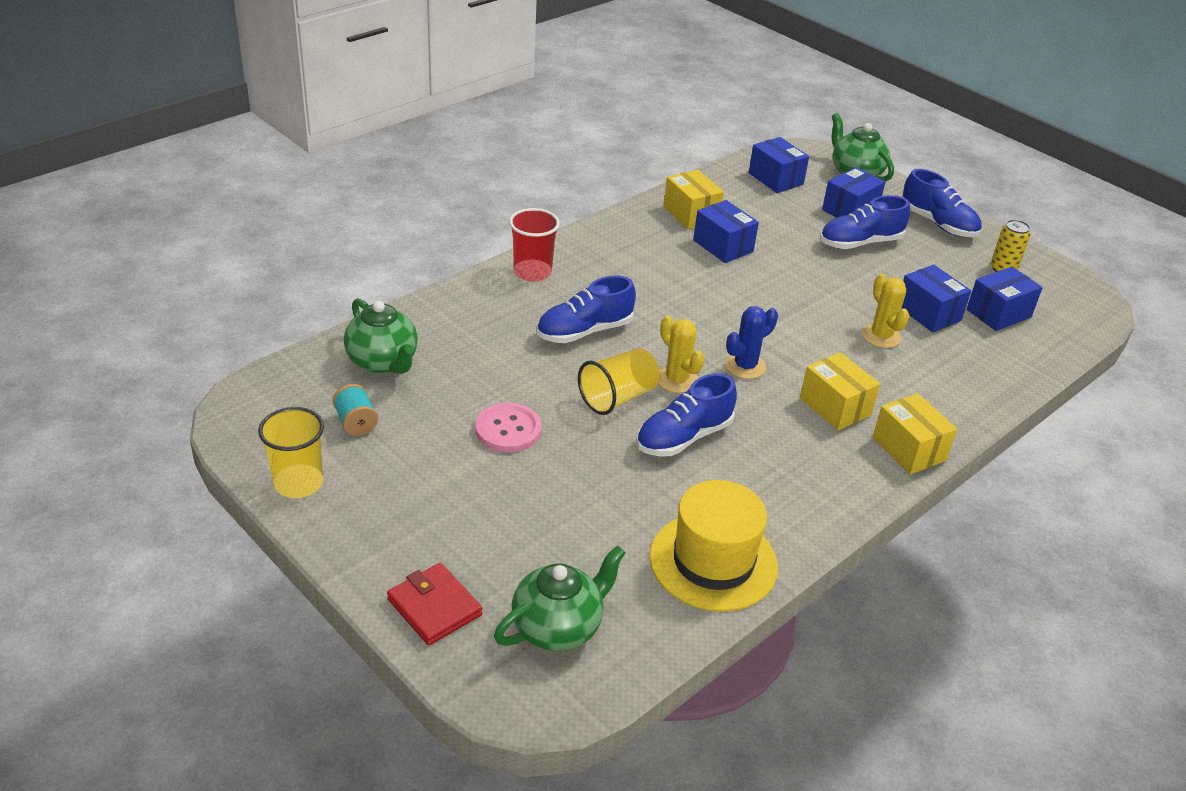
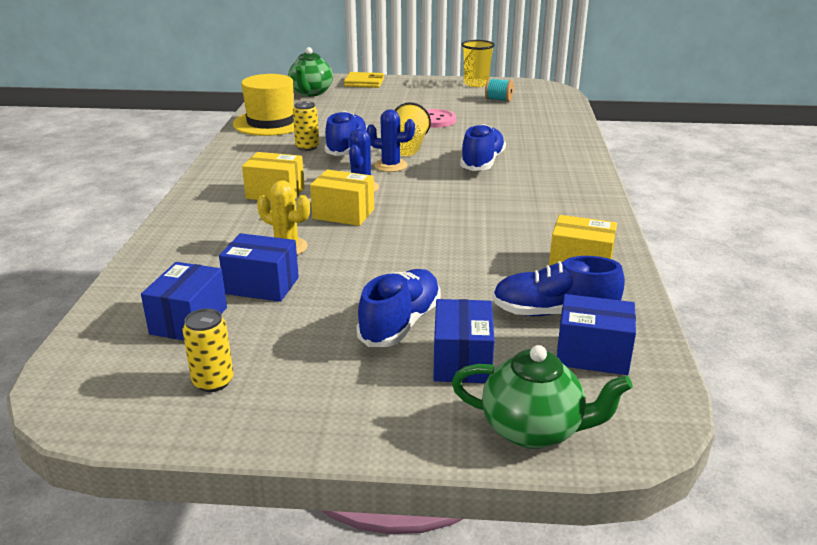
camera: 140 degrees right, 10 degrees down
green teapot [344,298,418,374] -> none
red wallet [387,563,482,645] -> yellow wallet [344,72,384,88]
red cup [509,208,560,282] -> none
yellow cactus [658,315,704,393] -> blue cactus [366,110,415,172]
blue box [693,200,759,263] -> none
yellow box [873,393,957,474] -> yellow box moved to [310,170,374,226]
blue shoe [903,169,982,237] -> blue shoe moved to [492,256,625,316]
none -> yellow can [293,101,319,151]

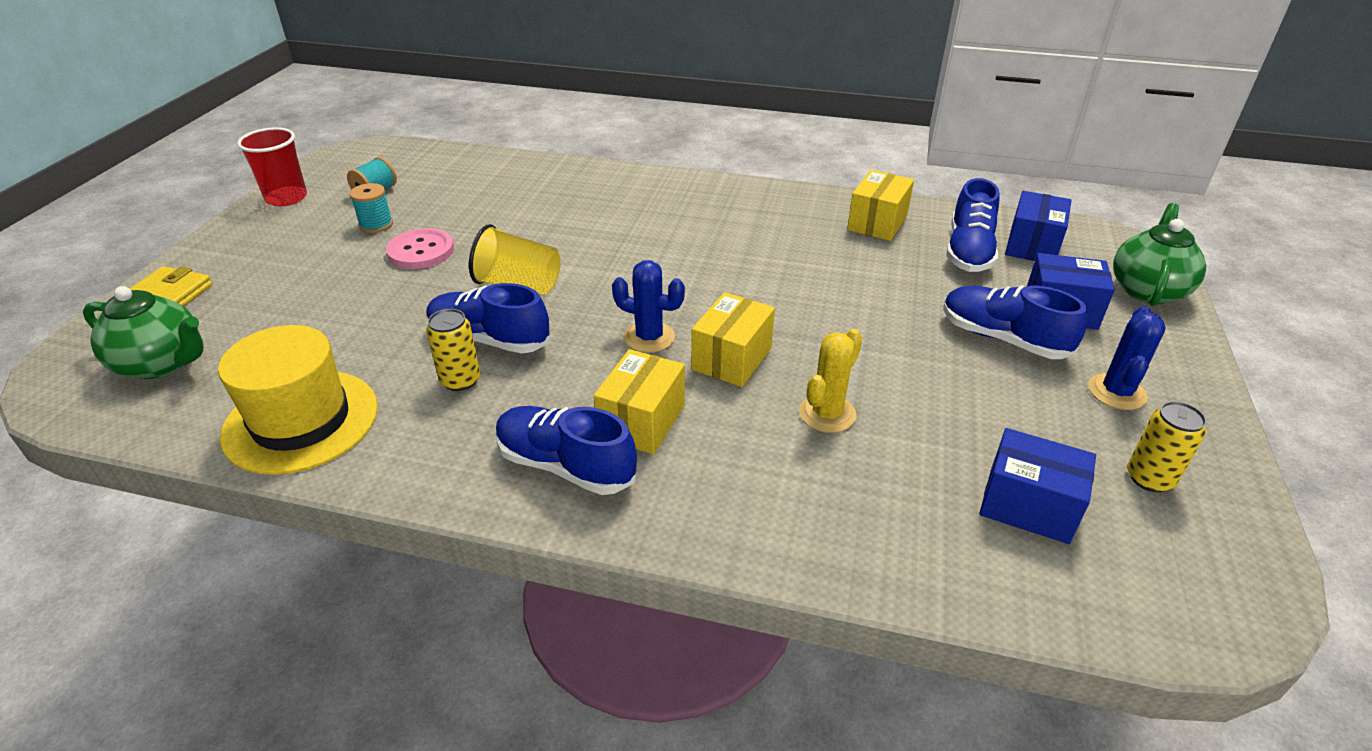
camera: 80 degrees left, 10 degrees up
blue box [219,233,299,302] -> none
blue cactus [366,110,415,172] -> blue cactus moved to [1088,306,1166,410]
blue shoe [460,124,506,171] -> blue shoe moved to [496,406,637,495]
yellow cup [461,40,495,87] -> red cup [237,127,307,206]
none -> turquoise spool [350,183,393,233]

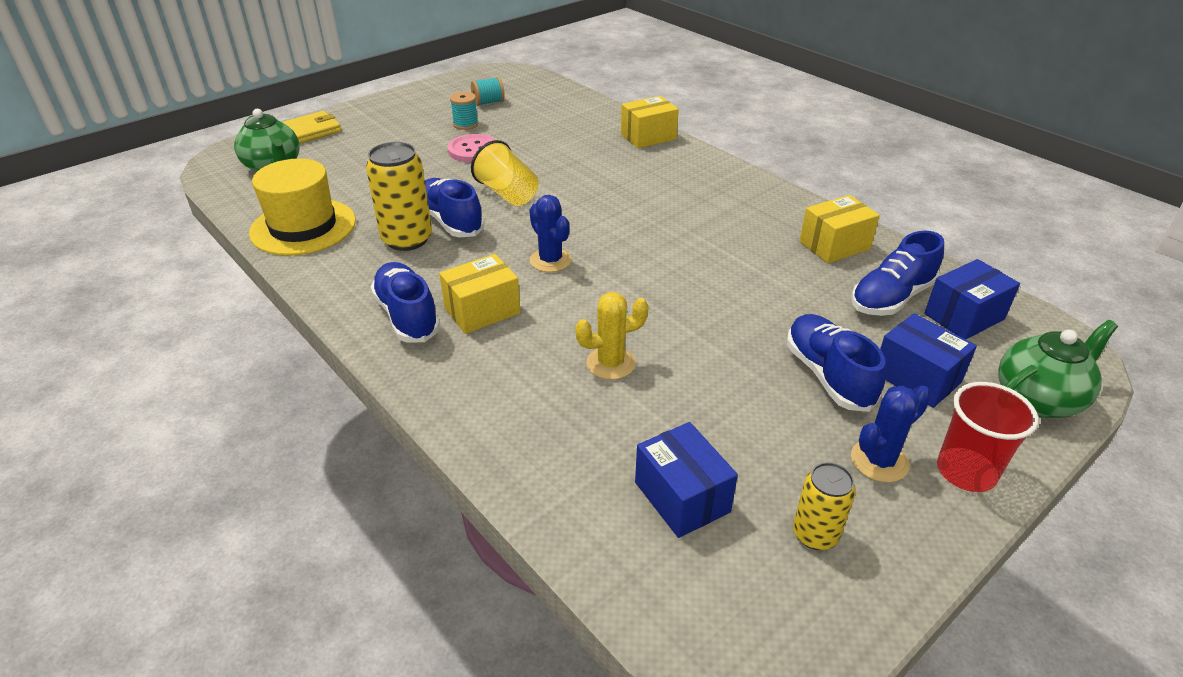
camera: 35 degrees right, 0 degrees up
red cup [237,127,307,206] -> red cup moved to [937,382,1039,492]
yellow can [426,309,480,391] -> yellow can [366,142,432,251], size x1.67
yellow box [691,292,775,387] -> yellow box moved to [621,96,679,148]

